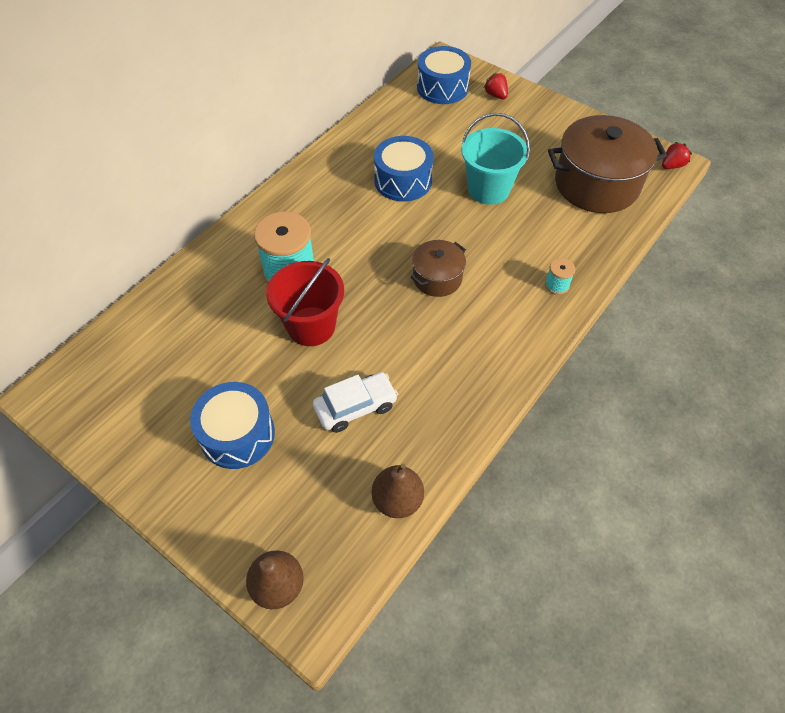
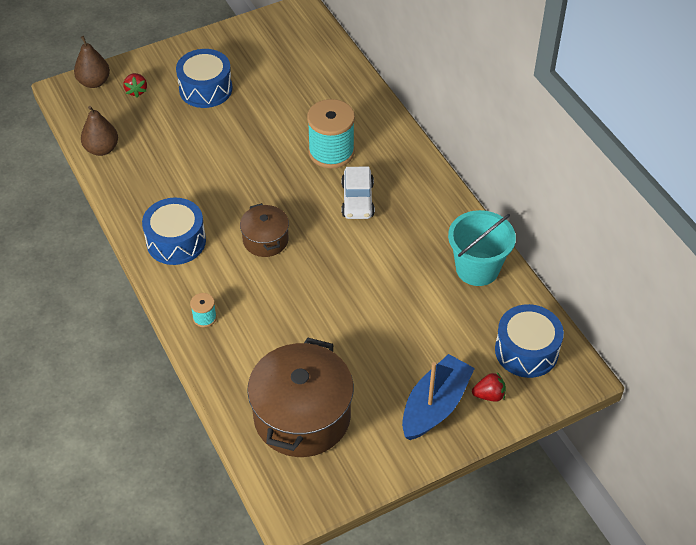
camera: 115 degrees right, 5 degrees down
red bucket [266,258,344,346] -> none
white car [313,372,398,433] -> white car moved to [341,167,375,219]
blue drum [374,136,434,202] -> blue drum moved to [142,198,206,265]
turquoise bucket [462,113,530,205] -> turquoise bucket moved to [448,210,516,286]
red strawberry [662,142,692,169] -> red strawberry moved to [123,73,147,98]
none -> blue boat [402,354,475,440]

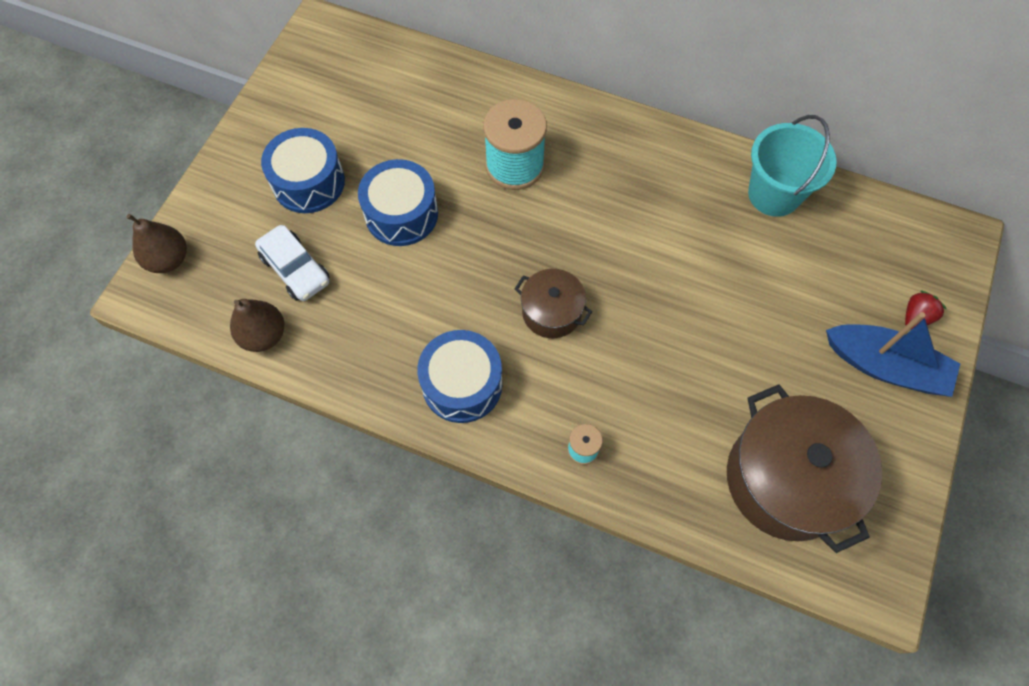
camera: 40 degrees left, 15 degrees up
red strawberry [123,73,147,98] -> none
white car [341,167,375,219] -> white car moved to [255,225,330,301]
blue boat [402,354,475,440] -> blue boat turned 120 degrees clockwise [826,312,960,397]
blue drum [495,304,564,378] -> blue drum moved to [358,159,438,246]

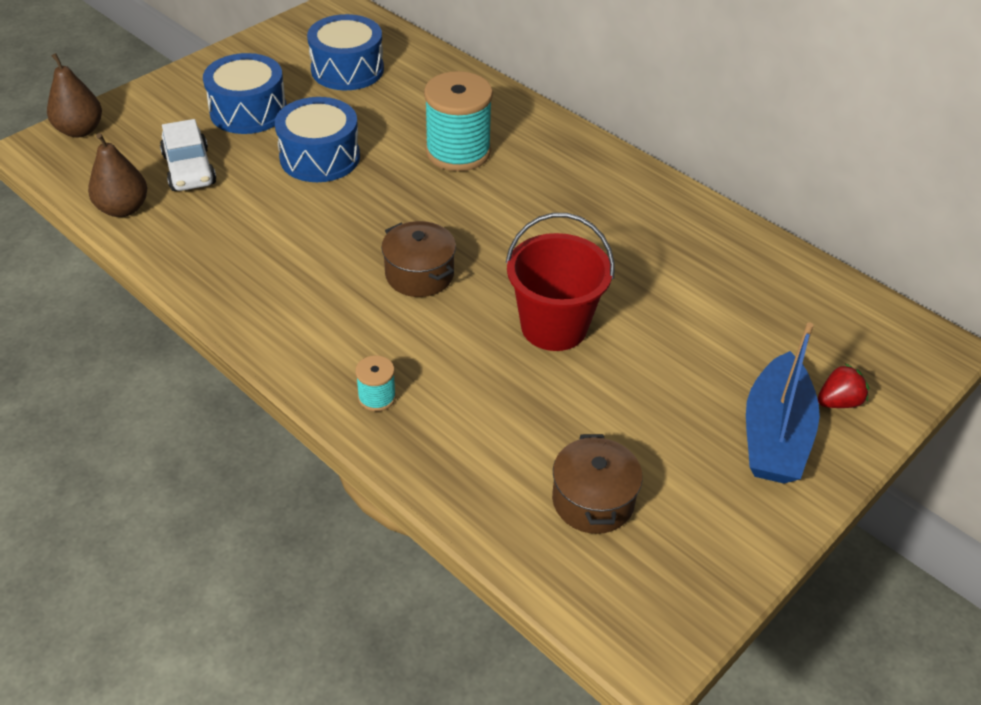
camera: 20 degrees right, 20 degrees down
blue drum [417,330,502,423] -> blue drum moved to [307,14,384,90]
brown pot [727,384,882,553] -> brown pot [552,434,643,534], size x0.53
turquoise bucket [748,115,837,217] -> none
blue boat [826,312,960,397] -> blue boat turned 60 degrees clockwise [746,322,820,484]
none -> red bucket [505,213,615,351]

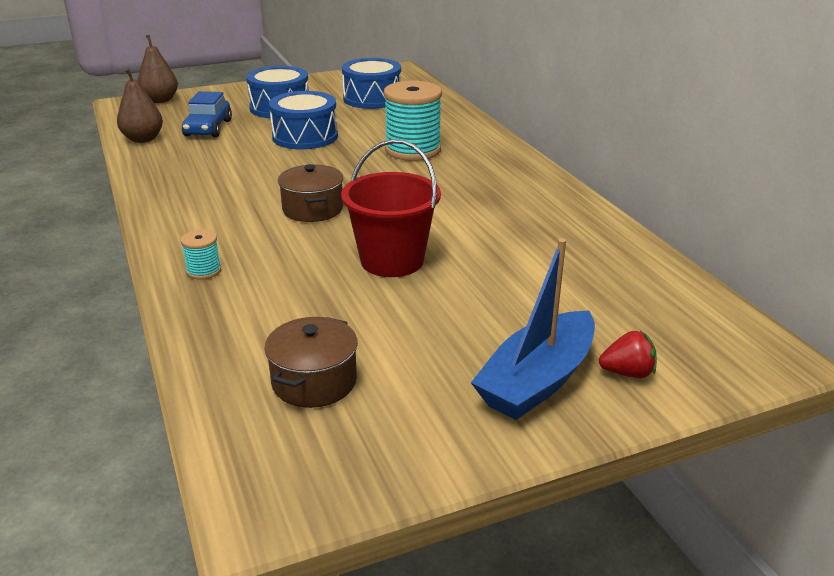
camera: 25 degrees right, 15 degrees down
white car [160,119,216,191] -> blue car [182,91,232,137]

